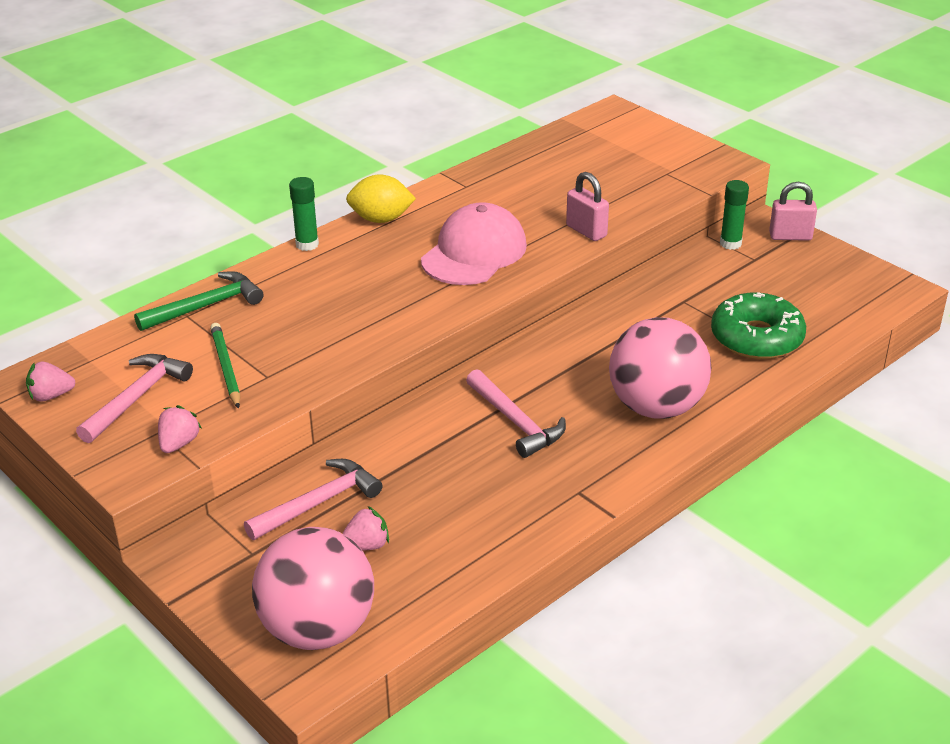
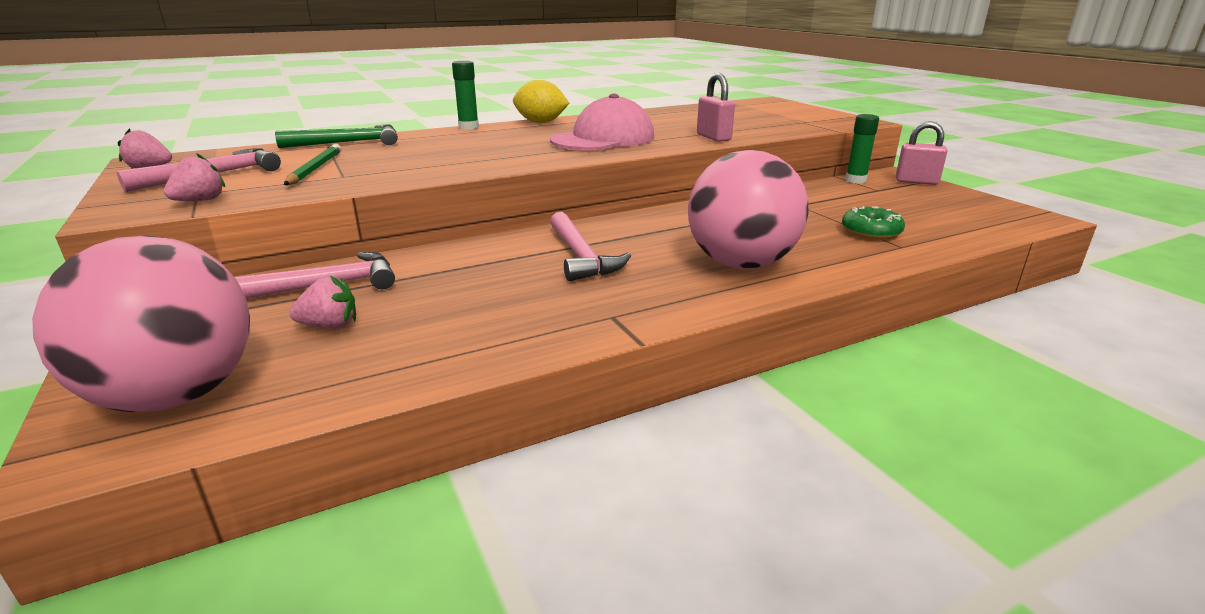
camera: 15 degrees right, 10 degrees down
green donut [711,292,806,359] -> green donut [842,206,905,239], size x0.58

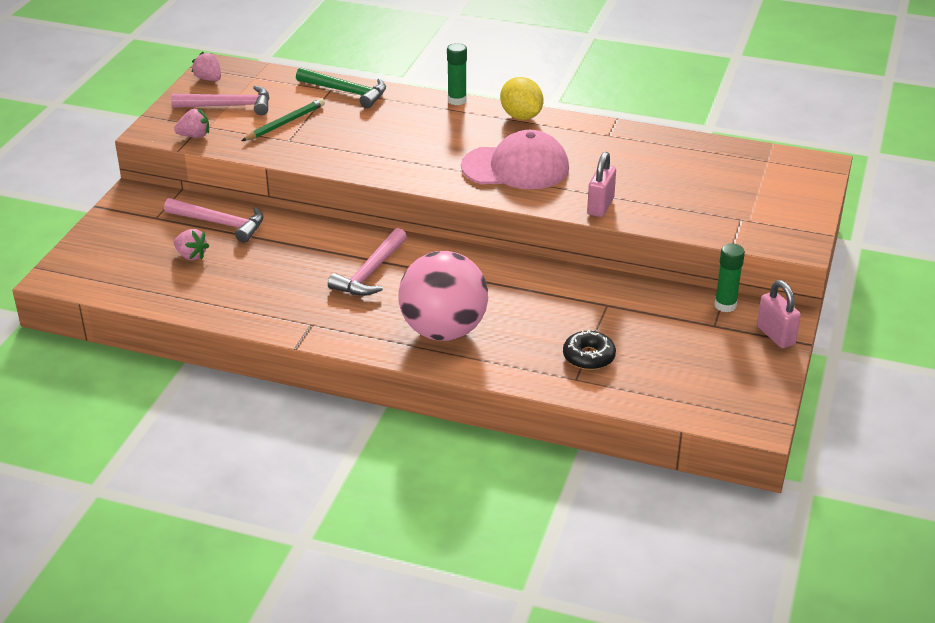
camera: 45 degrees right, 10 degrees up
pink ball [32,235,250,412] -> none
green donut [842,206,905,239] -> black donut [563,330,616,370]

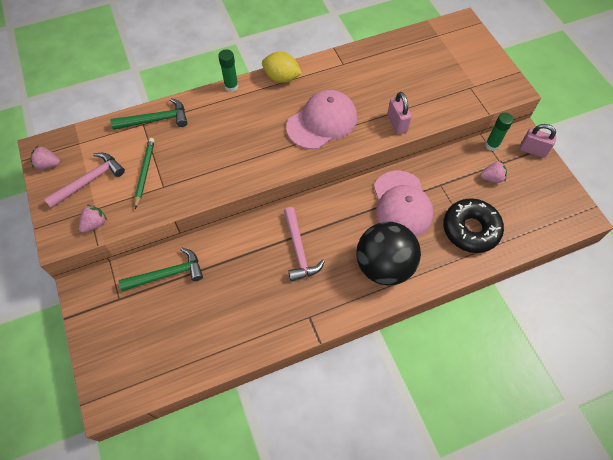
camera: 40 degrees left, 25 degrees up
pink hammer [164,198,264,243] -> green hammer [119,248,203,291]
pink strawberry [174,229,209,260] -> pink strawberry moved to [480,161,507,183]
pink ball [398,251,488,341] -> black ball [356,222,421,286]
black donut [563,330,616,370] -> black donut [443,198,504,253], size x1.71
none -> pink cap [374,171,433,237]

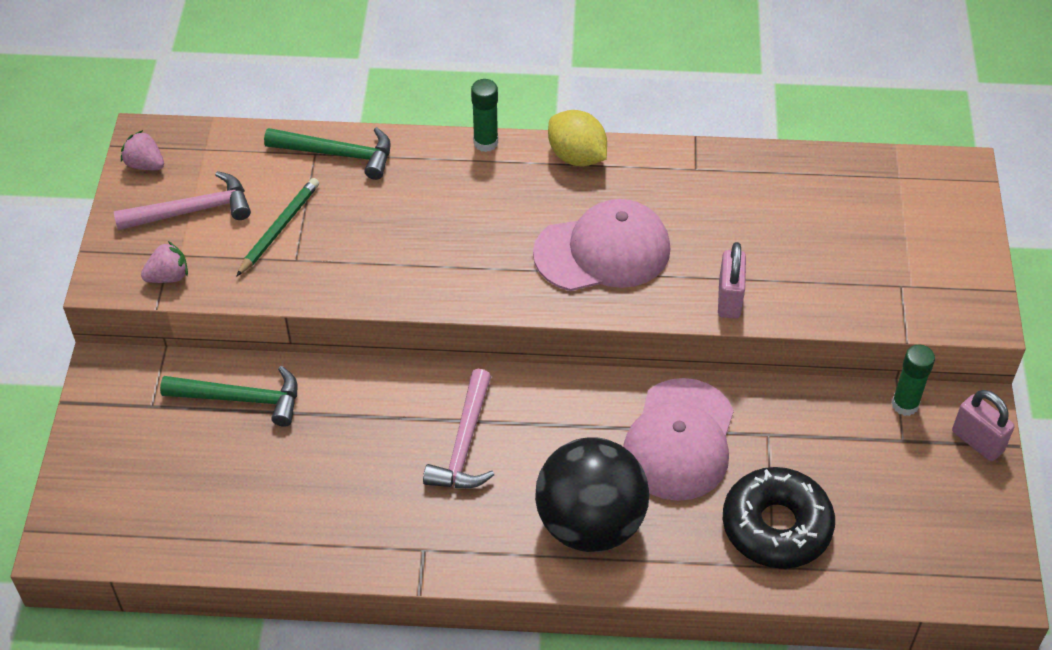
camera: 25 degrees right, 10 degrees down
pink strawberry [480,161,507,183] -> none

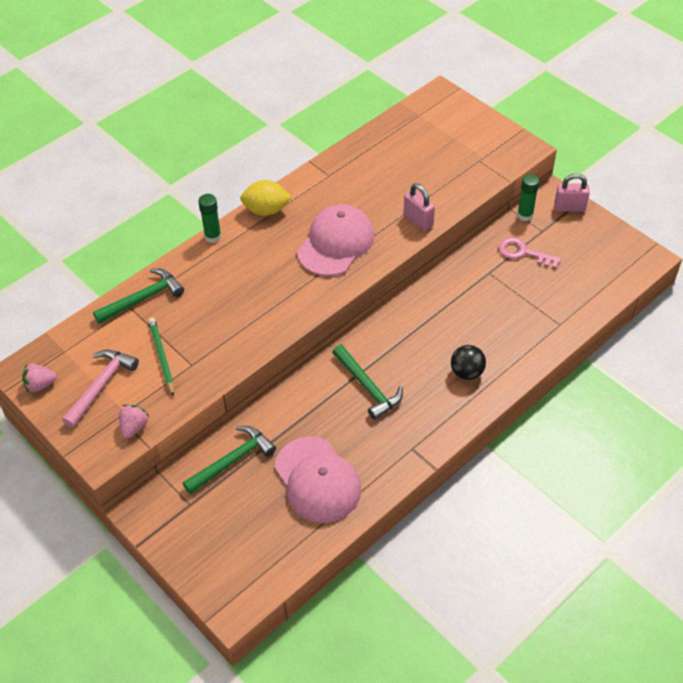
camera: 45 degrees left, 0 degrees up
pink hammer [423,369,494,488] -> green hammer [332,345,403,420]
black ball [535,437,649,552] -> black ball [451,345,486,380], size x0.50
pink cap [623,378,734,501] -> pink cap moved to [274,436,361,523]
black donut [723,467,835,569] -> none
none -> pink key [498,237,561,269]

